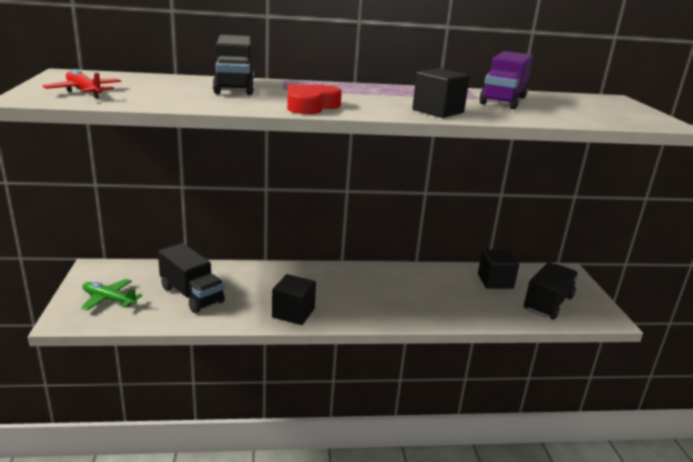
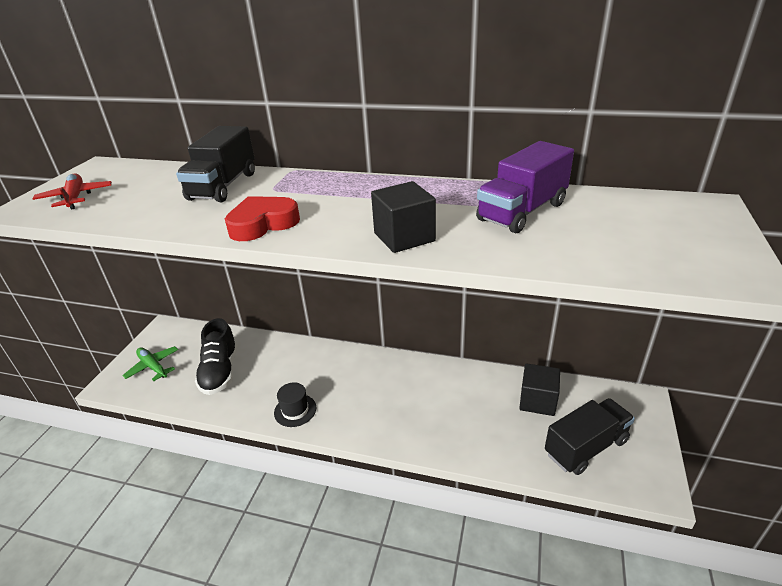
camera: 25 degrees right, 10 degrees up
black truck [158,243,225,313] -> black shoe [195,318,237,395]
black cube [272,274,316,325] -> black hat [274,382,316,427]

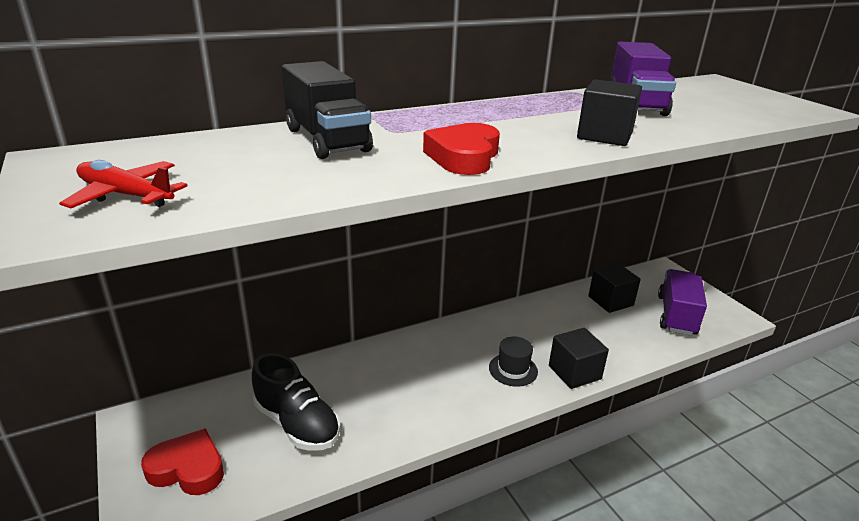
camera: 45 degrees left, 5 degrees down
green plane [122,346,178,381] -> red heart [141,428,224,495]
black hat [274,382,316,427] -> black hat moved to [489,337,538,387]
black truck [545,398,635,475] -> purple truck [658,269,707,336]
none -> black cube [549,328,609,389]

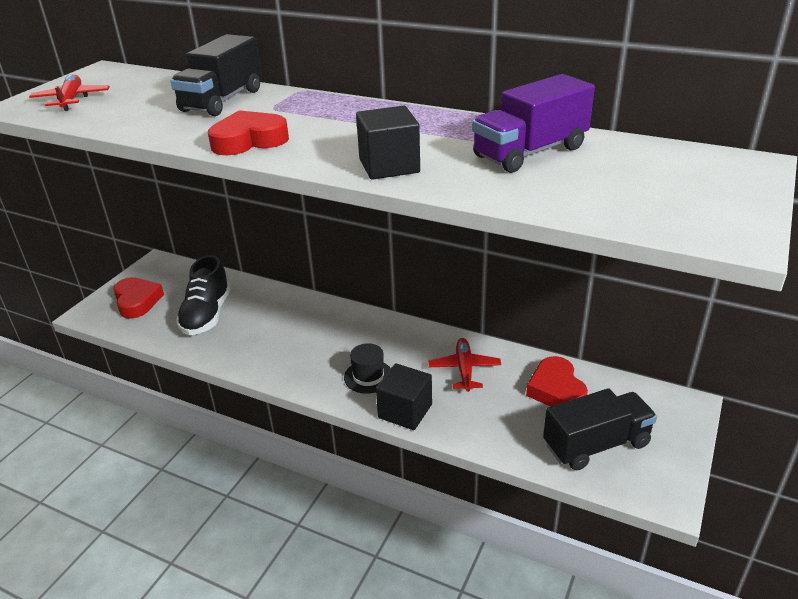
camera: 55 degrees right, 5 degrees up
black cube [588,263,641,313] -> red heart [526,356,588,407]
purple truck [658,269,707,336] -> black truck [543,388,657,470]
none -> red plane [428,338,501,392]

